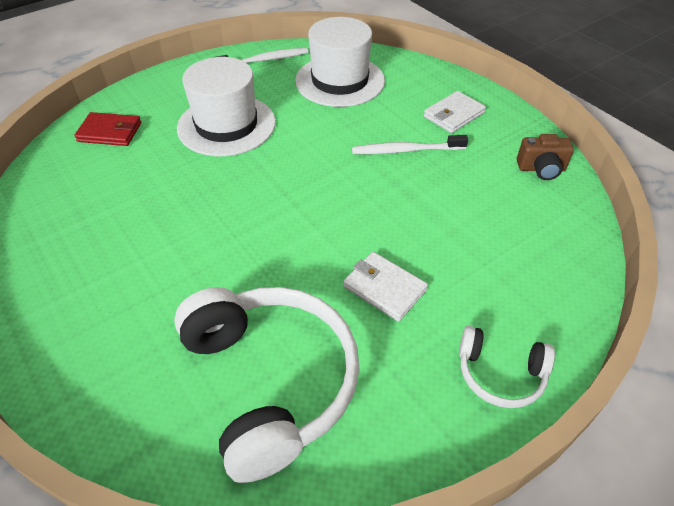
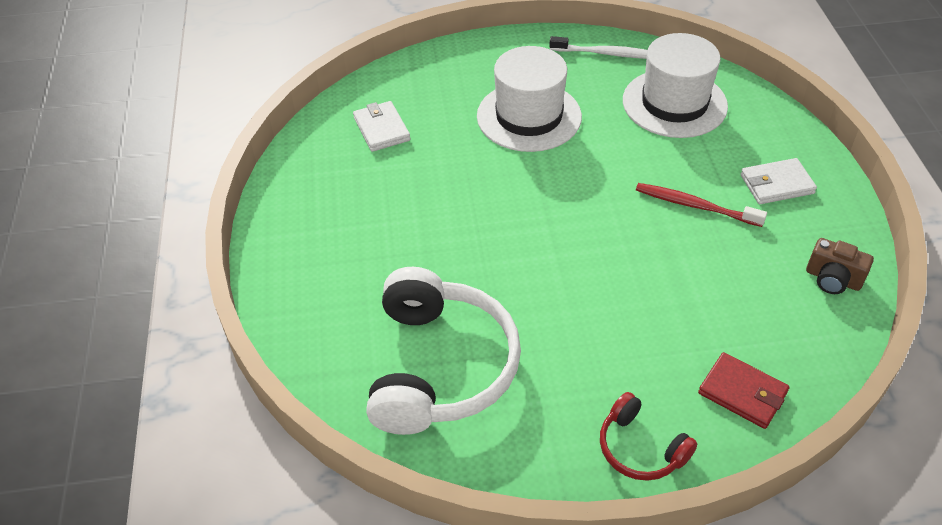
camera: 30 degrees right, 0 degrees up
red wallet [74,112,141,146] -> red wallet moved to [698,352,789,429]
white wallet [343,252,428,322] -> white wallet moved to [353,101,410,152]
white toothbrush [352,135,468,154] -> red toothbrush [636,183,767,227]
white headphones [459,326,555,408] -> red headphones [600,392,697,481]

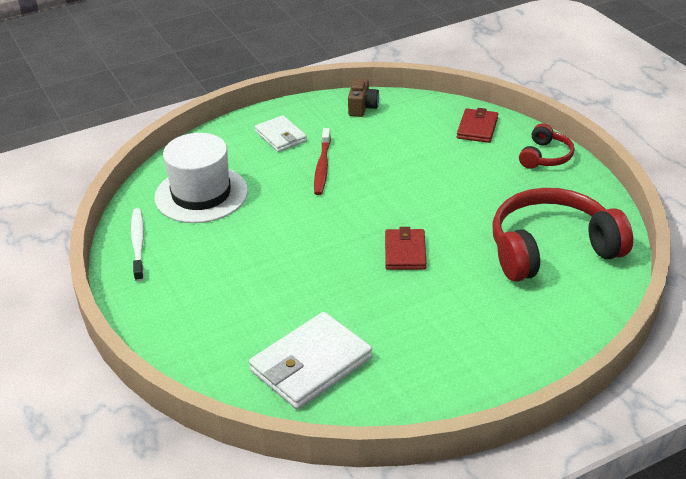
camera: 110 degrees left, 10 degrees down
white wallet [353,101,410,152] -> white wallet [249,312,373,410], size x1.66
white headphones [366,267,521,435] -> red headphones [493,188,633,282]
white hat [477,46,582,152] -> none
none -> red wallet [385,227,426,270]

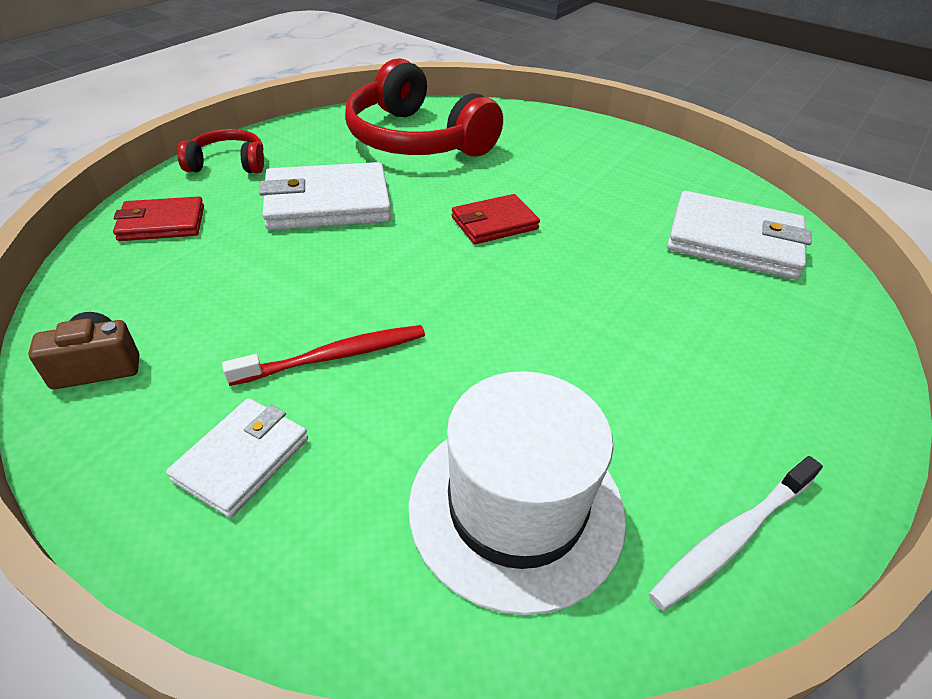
camera: 120 degrees left, 5 degrees up
none -> white wallet [259,162,391,230]

